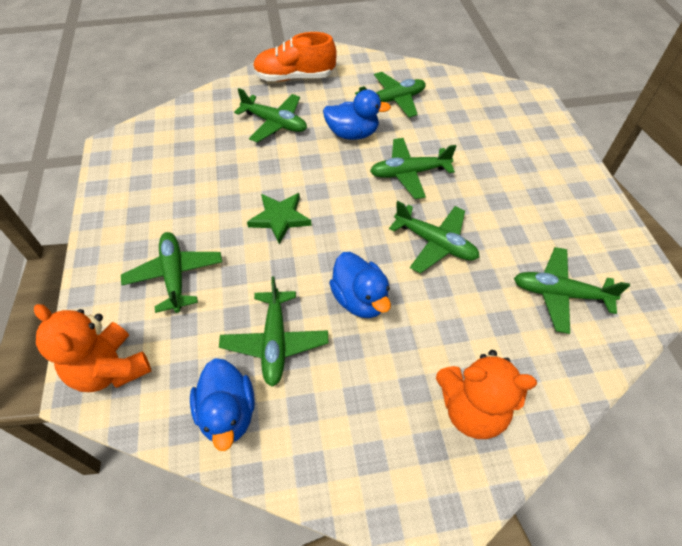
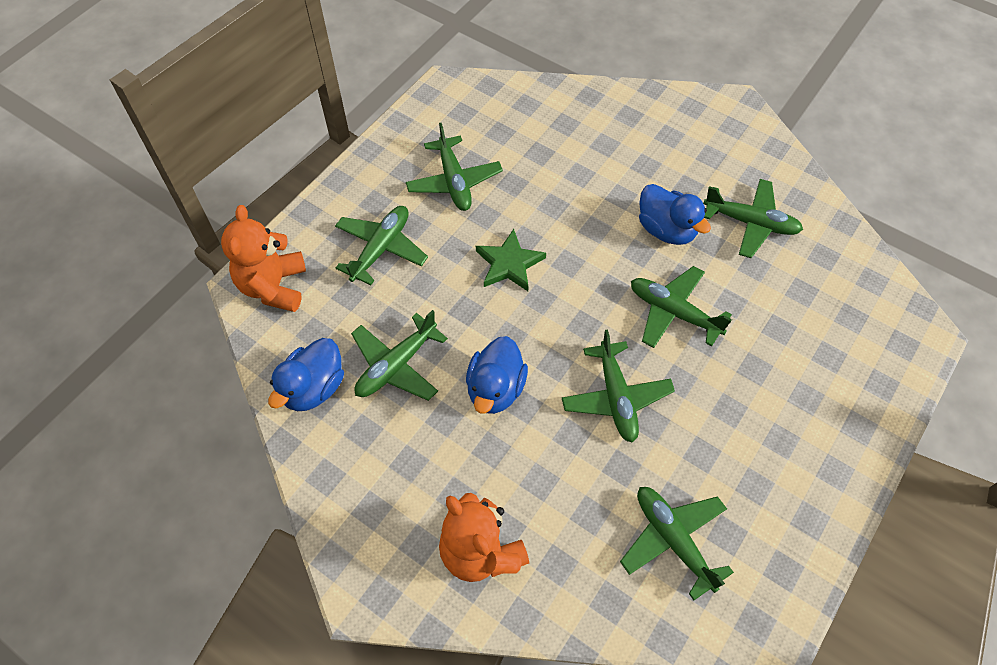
camera: 45 degrees right, 5 degrees up
green plane [234,88,307,143] -> green plane moved to [406,123,503,211]
orange shoe [253,32,337,81] -> none

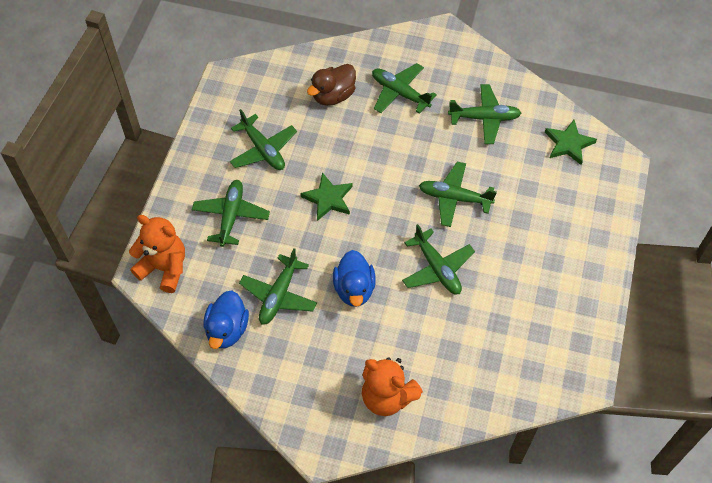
camera: 20 degrees left, 0 degrees up
orange teddy bear [221,205,306,312] -> orange teddy bear turned 135 degrees clockwise [129,215,185,293]
green plane [620,487,734,600] -> green plane moved to [372,63,437,114]
blue duck [639,184,711,245] -> none
none -> brown duck [307,64,356,106]
none -> green star [545,120,597,165]

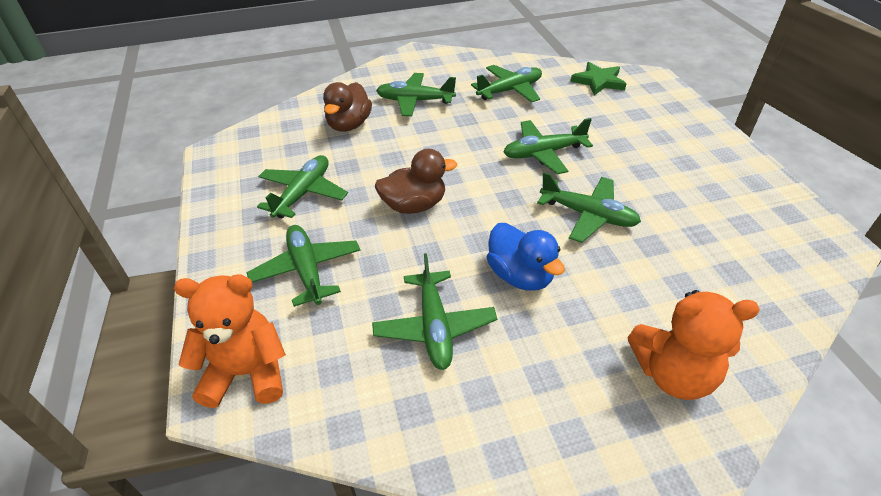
camera: 30 degrees left, 15 degrees down
blue duck [204,290,249,349] -> none
green plane [230,109,297,170] -> green plane turned 90 degrees counterclockwise [257,155,348,218]
green star [300,172,353,221] -> brown duck [375,149,457,214]

